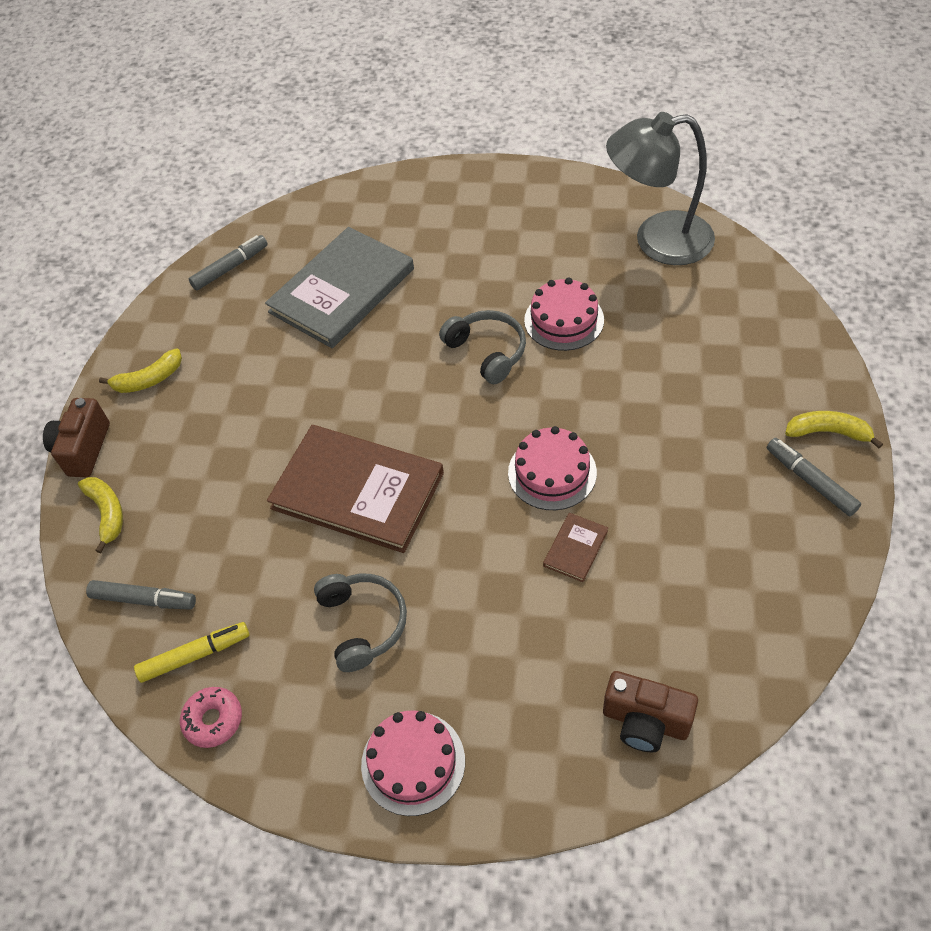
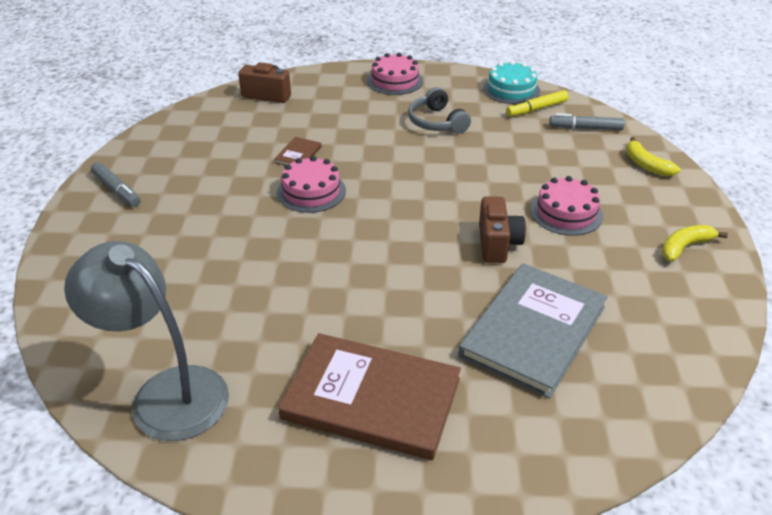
camera: 170 degrees right, 15 degrees down
brown camera [43,398,110,477] -> brown camera moved to [479,196,526,263]
pink donut [180,687,242,748] -> turquoise cake [483,61,540,104]
grey marker [189,235,268,290] -> none
brown book [267,425,444,553] -> brown book moved to [278,333,461,460]
grey headphones [439,310,526,384] -> none
pink cake [524,278,604,351] -> pink cake moved to [530,176,603,236]
grey lamp [606,112,715,265] -> grey lamp turned 135 degrees counterclockwise [64,241,229,441]
yellow banana [785,411,883,448] -> none

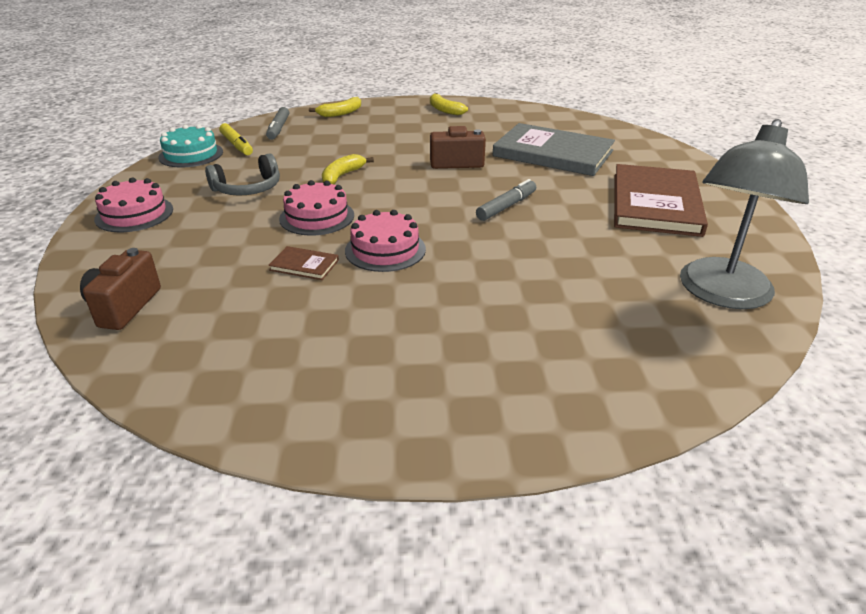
camera: 95 degrees left, 5 degrees down
grey marker [91,162,141,207] -> grey marker moved to [476,179,536,221]
pink cake [530,176,603,236] -> pink cake moved to [279,180,354,236]
none -> yellow banana [322,154,374,185]

